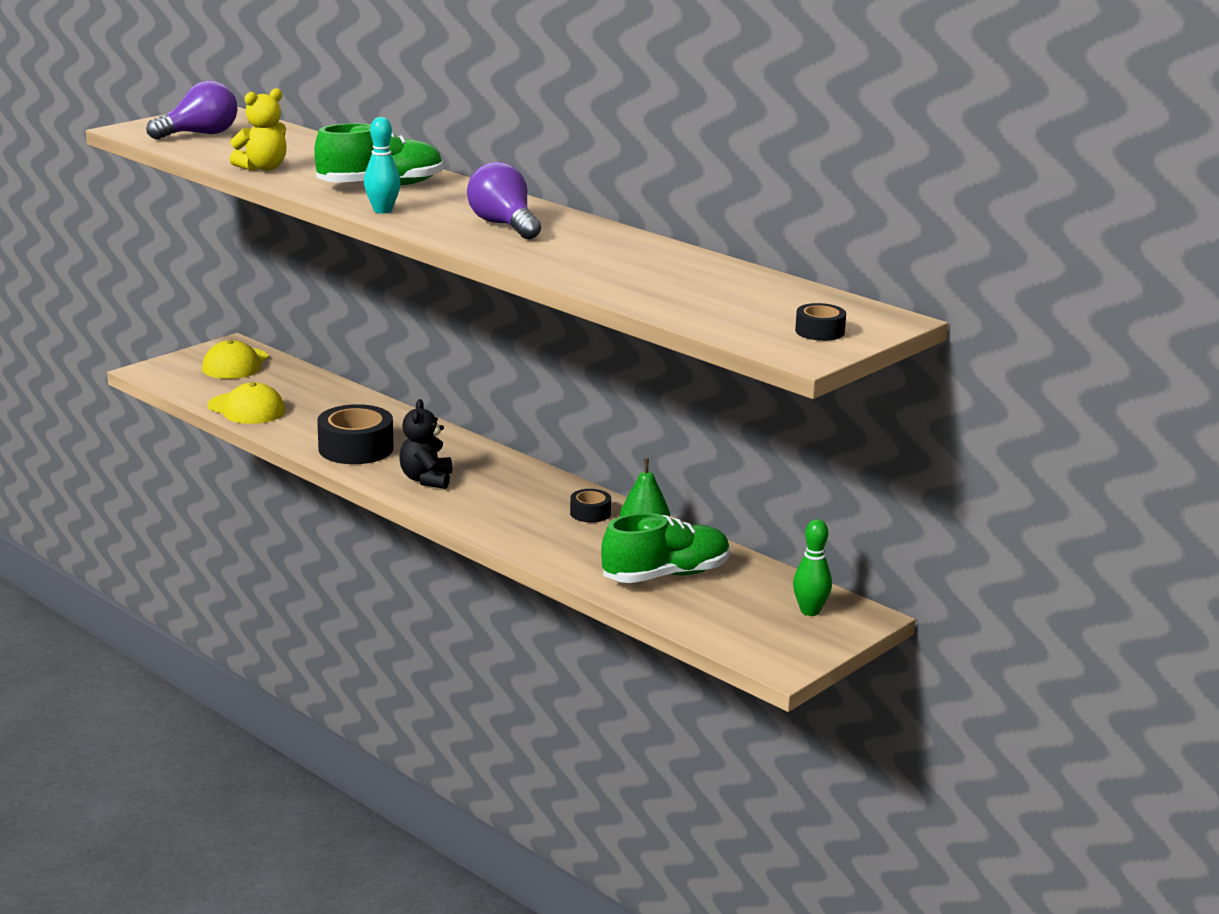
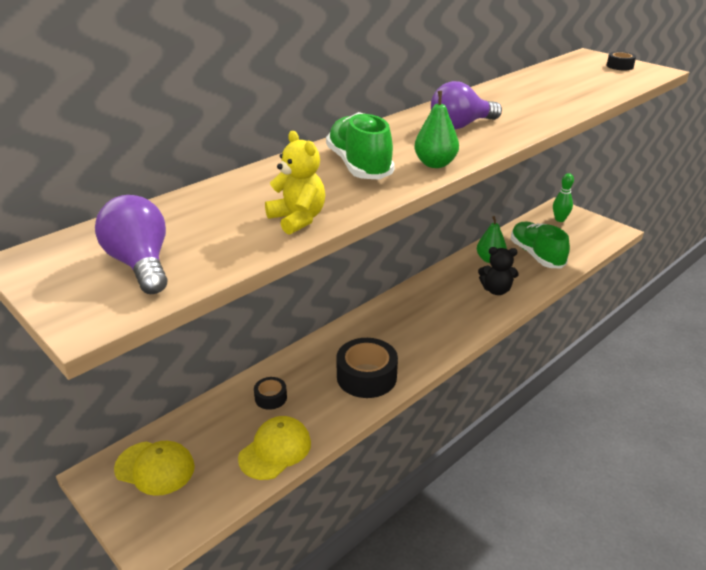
camera: 85 degrees left, 10 degrees up
turquoise bowling pin [364,117,401,214] -> green pear [414,91,459,168]
black teddy bear [399,399,452,489] -> black teddy bear moved to [478,247,519,295]
black tape [570,489,611,523] -> black tape moved to [254,377,287,410]

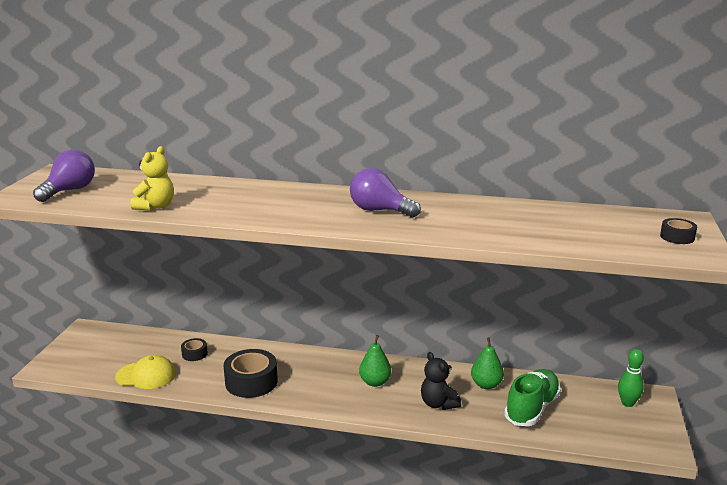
camera: 55 degrees right, 10 degrees down
yellow cap [114,441,195,496] -> none
green shoe [326,112,395,180] -> none
green pear [414,91,459,168] -> green pear moved to [359,335,391,387]

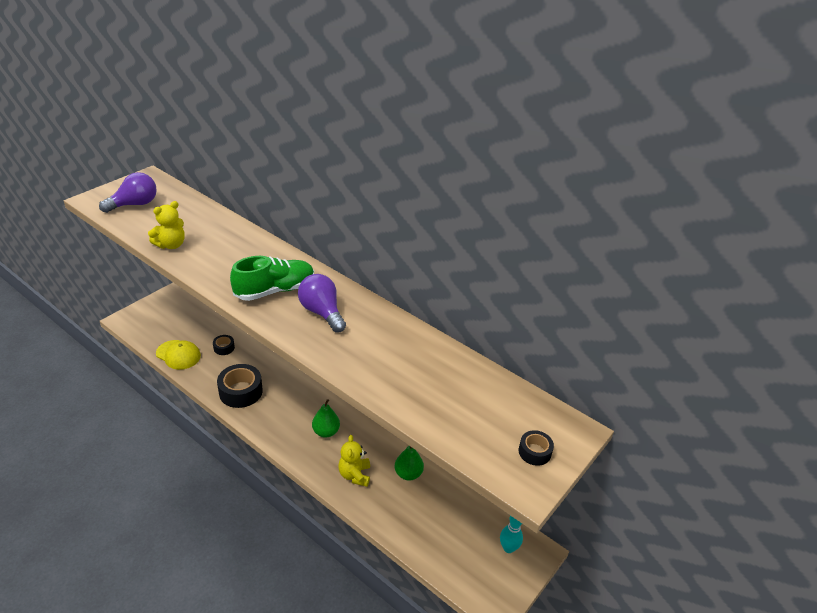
camera: 25 degrees right, 15 degrees up
black teddy bear [421,352,461,410] -> yellow teddy bear [338,435,370,487]
green shoe [504,369,561,426] -> green shoe moved to [230,256,314,301]
green bowling pin [618,349,644,407] -> turquoise bowling pin [500,516,523,553]

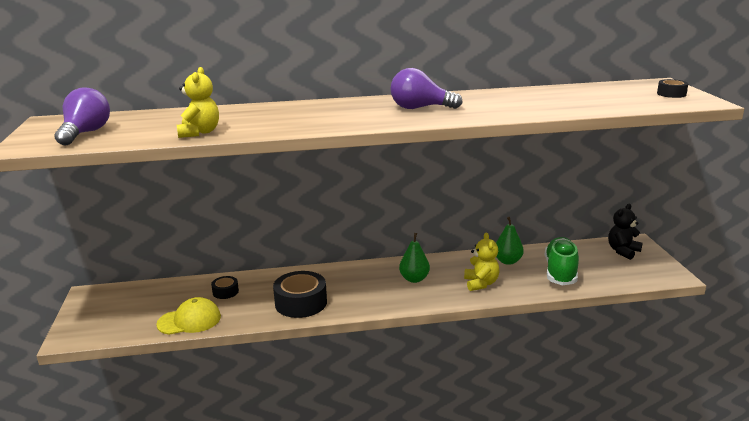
camera: 45 degrees left, 15 degrees down
green shoe [230,256,314,301] -> green shoe moved to [545,237,579,285]
yellow teddy bear [338,435,370,487] -> yellow teddy bear turned 135 degrees counterclockwise [464,232,500,291]
turquoise bowling pin [500,516,523,553] -> black teddy bear [608,204,643,260]

